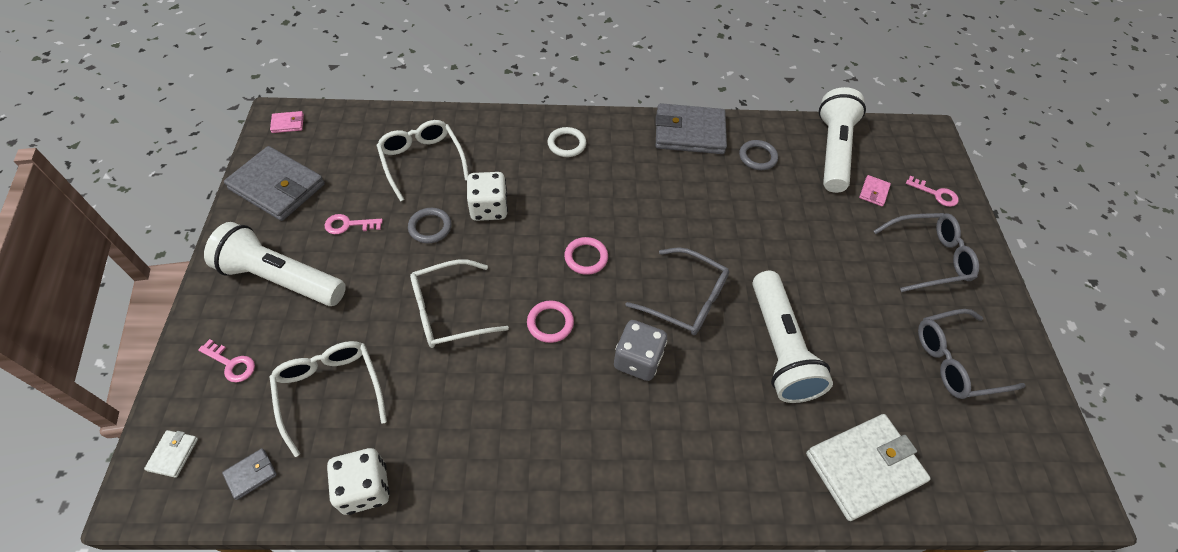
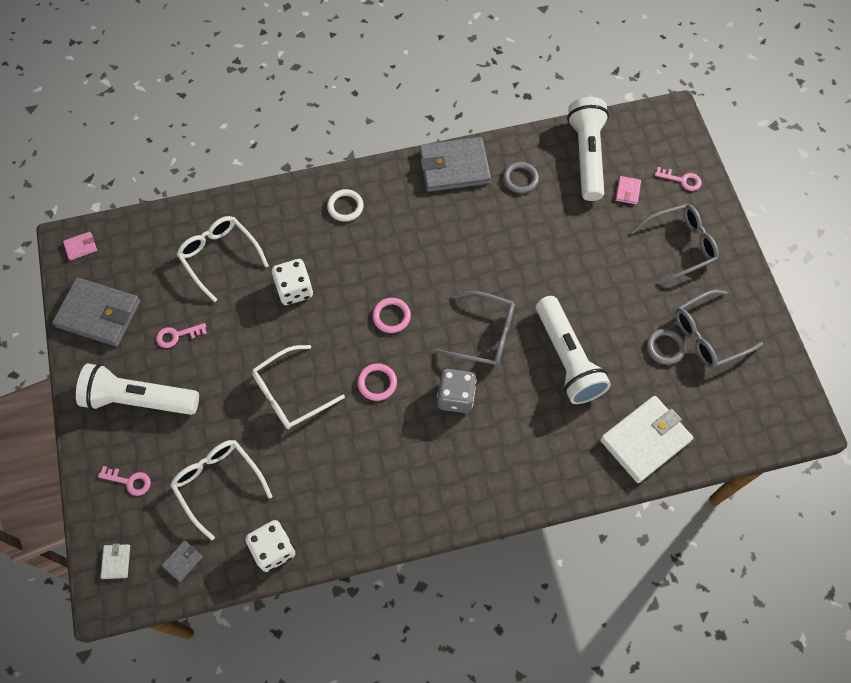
camera: 10 degrees left, 10 degrees up
grey ring [408,208,452,244] -> grey ring moved to [647,329,686,365]

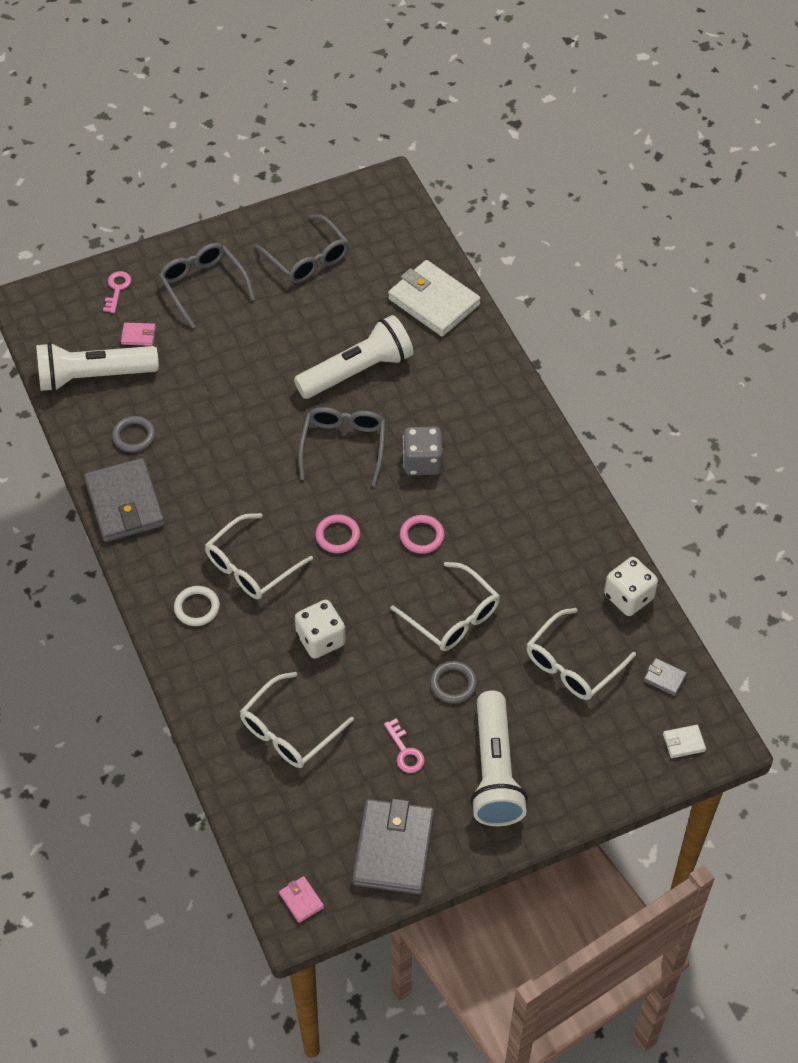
camera: 100 degrees left, 10 degrees down
pink key [98,466,151,496] -> none
grey ring [647,329,686,365] -> grey ring moved to [430,661,477,704]
none -> white glasses [205,513,313,599]

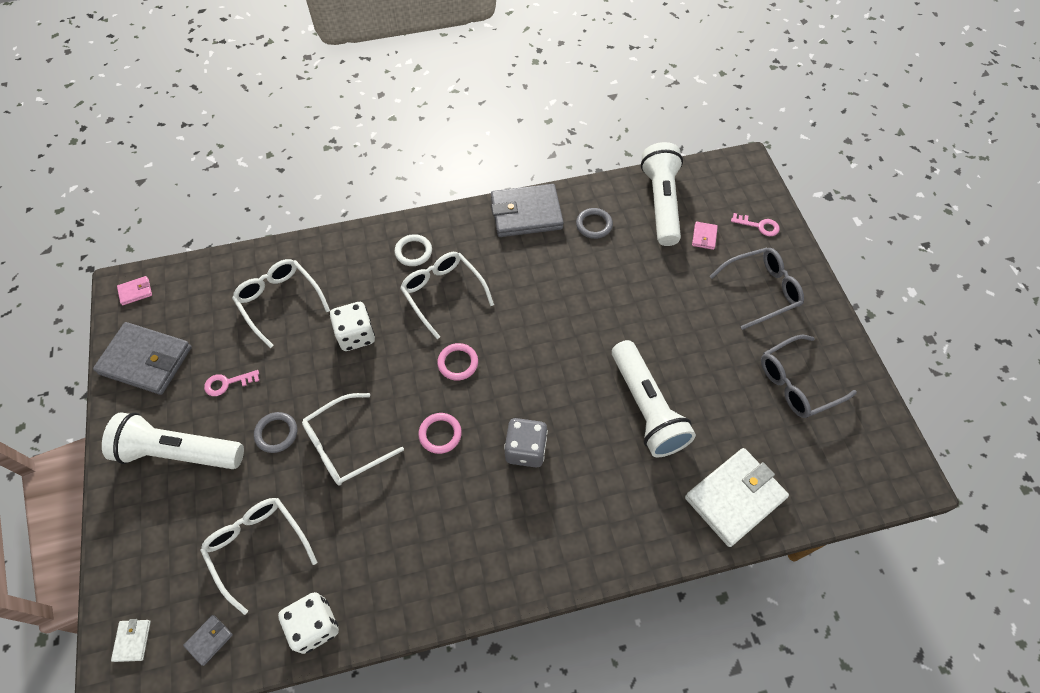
camera: 100 degrees right, 5 degrees up
grey glasses [298,407,386,487] -> none

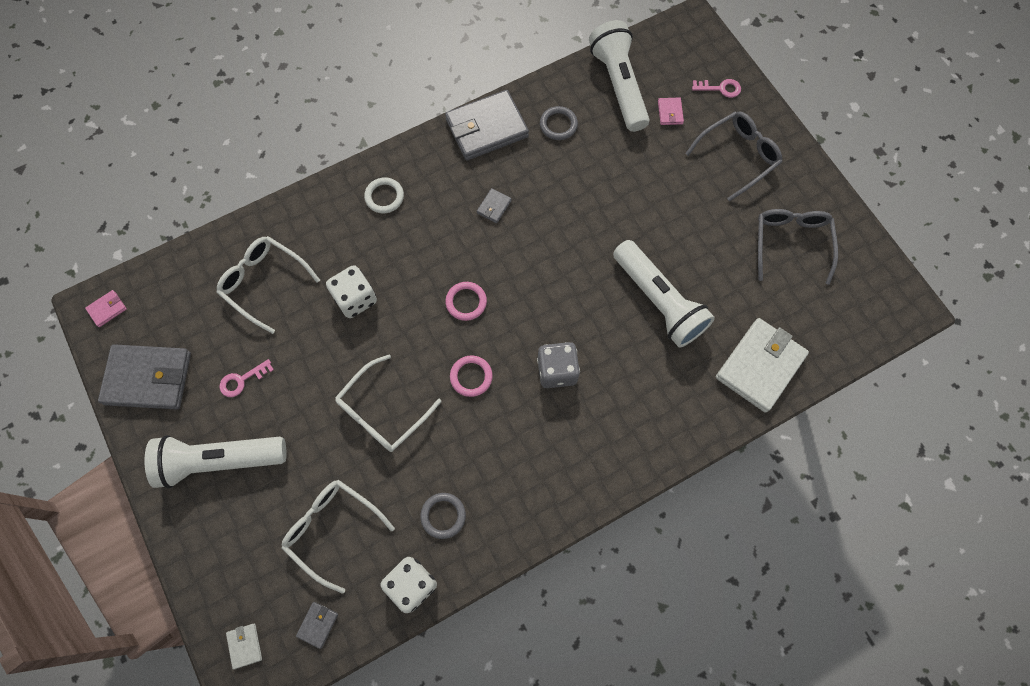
camera: 15 degrees left, 10 degrees up
grey ring [254,412,297,453] -> grey ring moved to [420,493,466,539]
white glasses [400,252,494,339] -> none
grey glasses [761,335,857,418] -> grey glasses turned 135 degrees clockwise [758,209,838,285]
none -> grey wallet [477,188,512,223]

